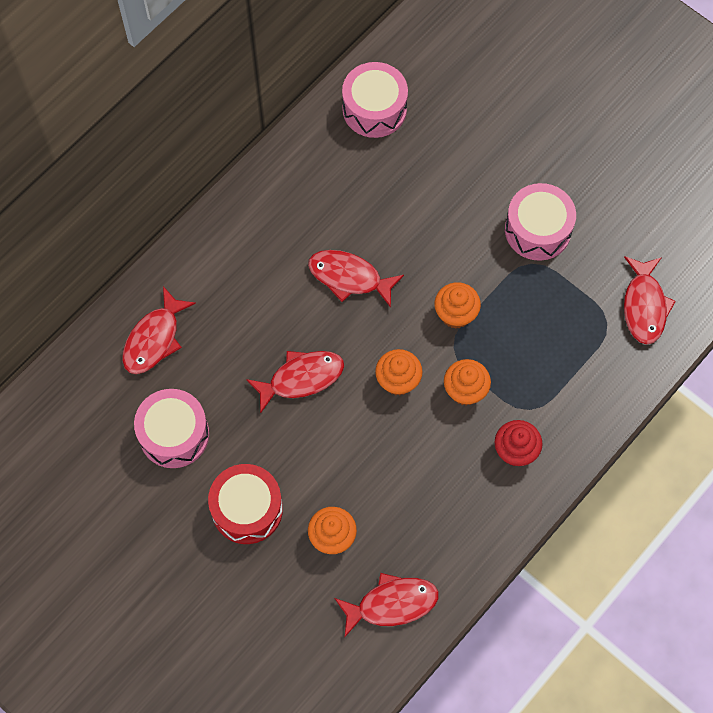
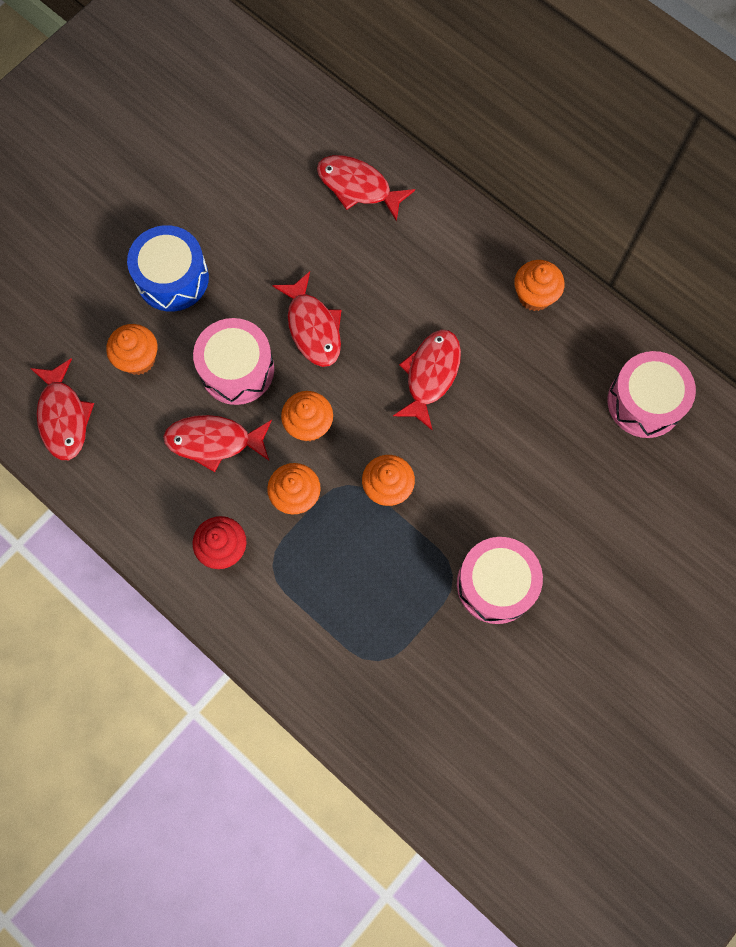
camera: 90 degrees right, 5 degrees up
pink drum [134,389,209,468] -> pink drum moved to [193,318,274,405]
red drum [208,464,283,544] -> blue drum [127,225,209,312]
red fish [624,256,676,344] -> red fish moved to [163,415,272,472]
none -> orange cupcake [514,260,564,311]

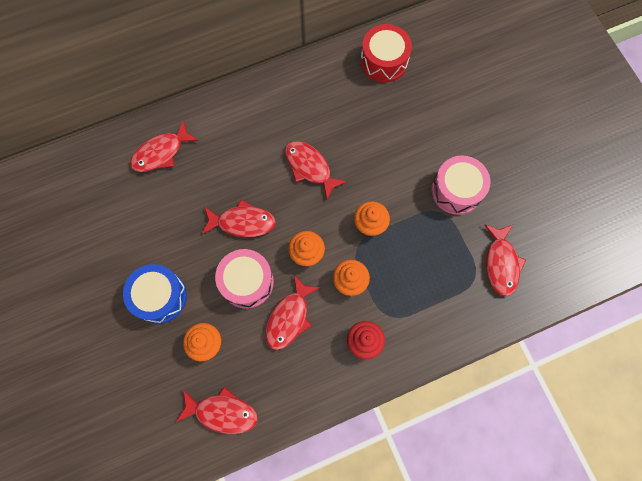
camera: 65 degrees left, 0 degrees up
orange cupcake [514,260,564,311] -> none
pink drum [608,351,696,438] -> red drum [361,24,412,82]
none -> red fish [484,224,526,297]

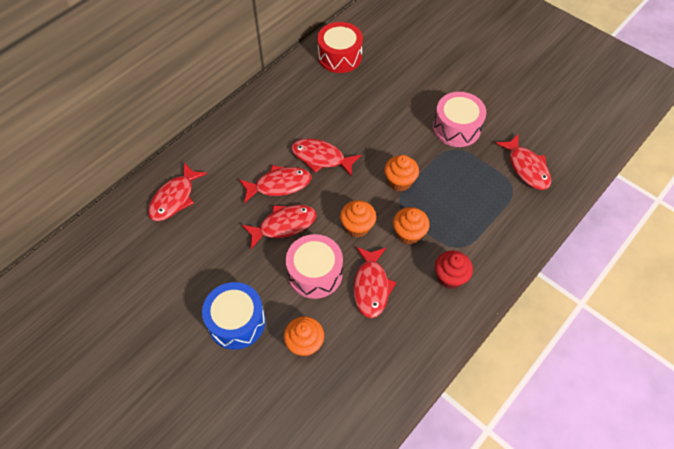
camera: 25 degrees left, 15 degrees down
red fish [176,387,258,434] -> red fish moved to [239,165,311,203]

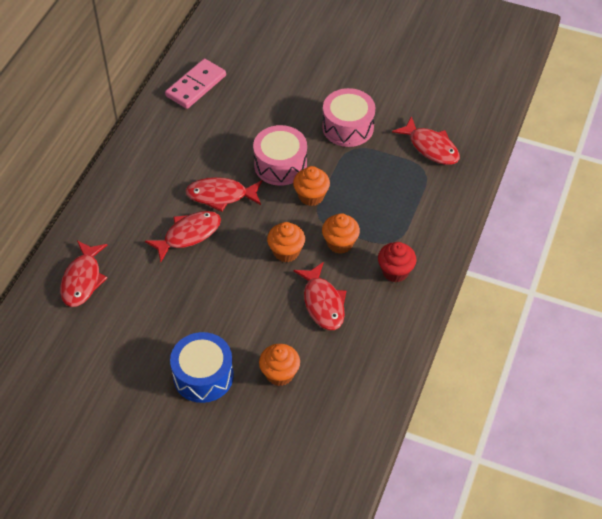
camera: 20 degrees left, 5 degrees down
red fish [242,205,316,249] -> none
pink drum [286,234,343,299] -> pink drum moved to [253,125,307,186]
red drum [317,22,363,73] -> pink domino [165,59,226,109]

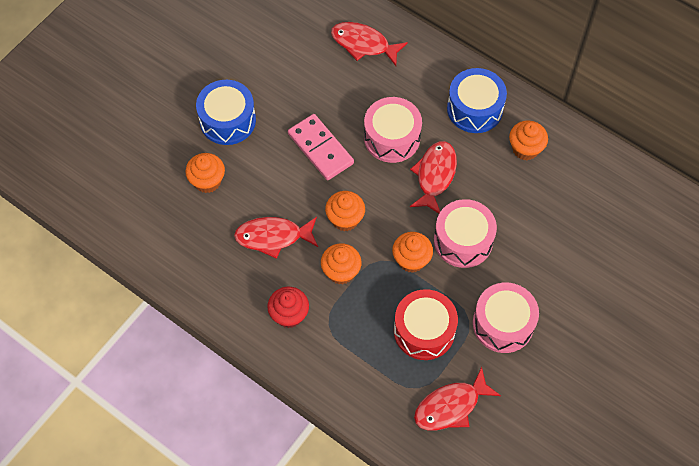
camera: 105 degrees right, 10 degrees up
red fish [145,211,221,262] -> pink drum [364,97,422,163]
pink domino [165,59,226,109] -> pink domino moved to [288,114,354,180]
none -> red drum [394,289,458,360]
none -> blue drum [447,68,507,133]
none -> orange cupcake [509,121,548,160]

